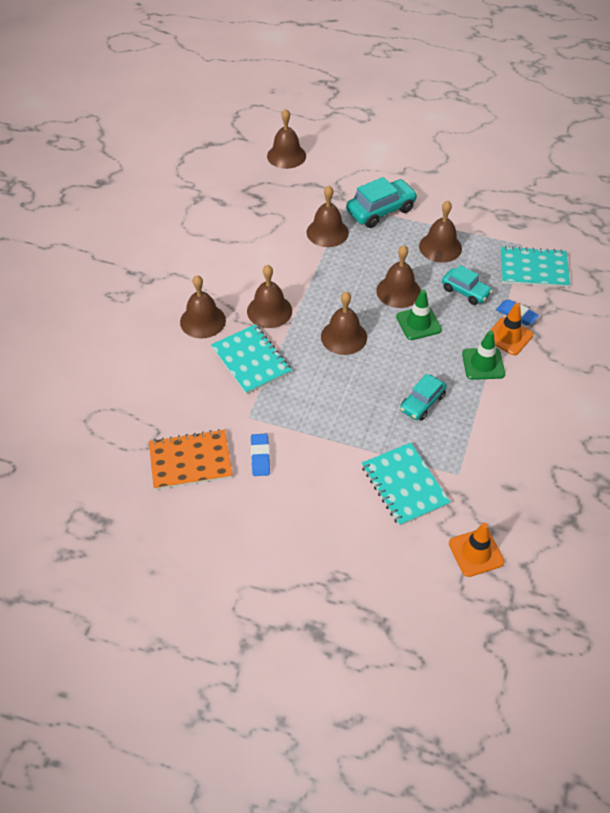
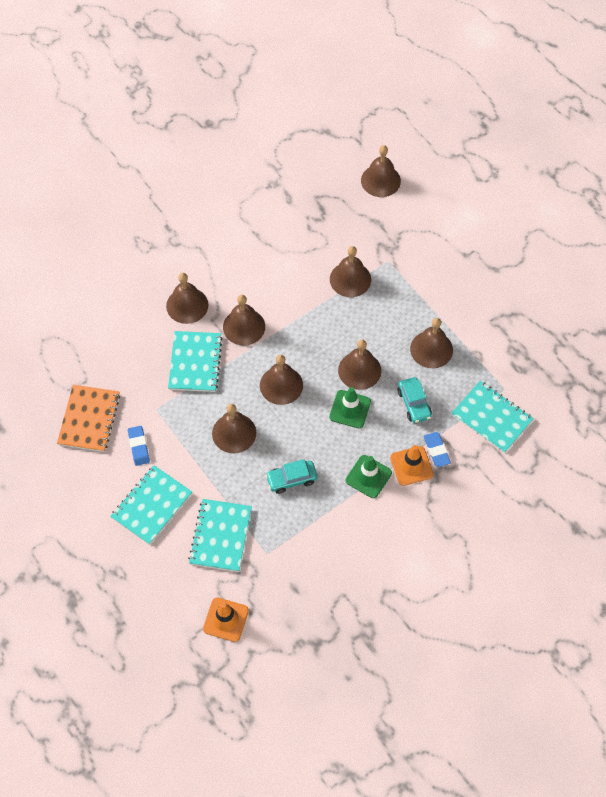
camera: 35 degrees right, 10 degrees up
orange notebook [149,429,233,490] -> orange notebook turned 75 degrees clockwise [57,385,120,452]
blue eraser [251,434,270,476] -> blue eraser turned 45 degrees counterclockwise [128,426,150,466]
turquoise car [346,177,418,228] -> none
none -> turquoise notebook [110,465,192,545]
none -> brown bell [212,404,256,453]

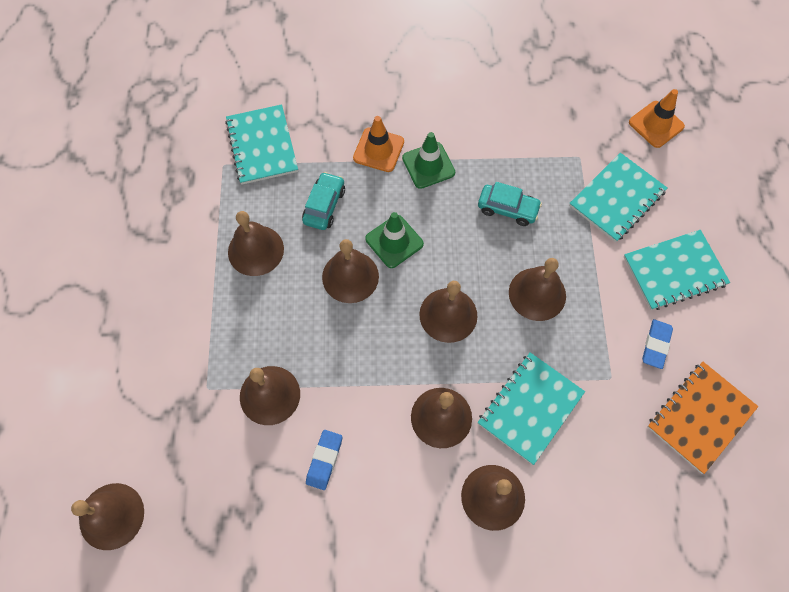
camera: 145 degrees left, 5 degrees up
blue eraser [424,432,451,467] -> blue eraser moved to [306,430,342,490]

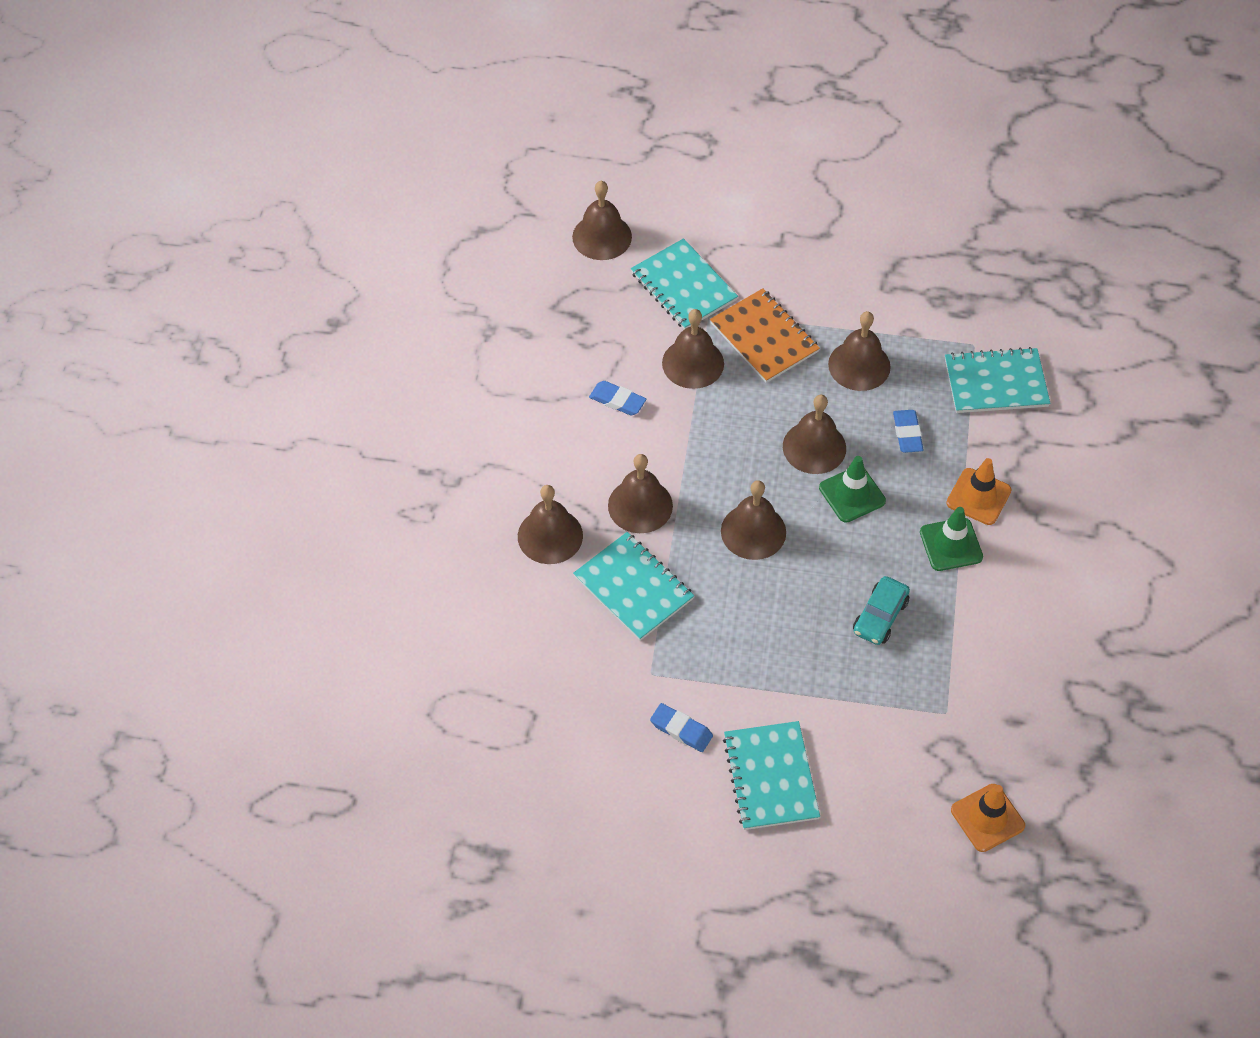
camera: 100 degrees right, 10 degrees down
turquoise car [302,172,345,230] -> blue eraser [893,410,924,453]
brown bell [509,258,566,321] -> none
turquoise notebook [569,153,667,242] -> turquoise notebook moved to [631,238,738,330]
orange notebook [647,362,758,474] -> orange notebook moved to [710,288,820,383]

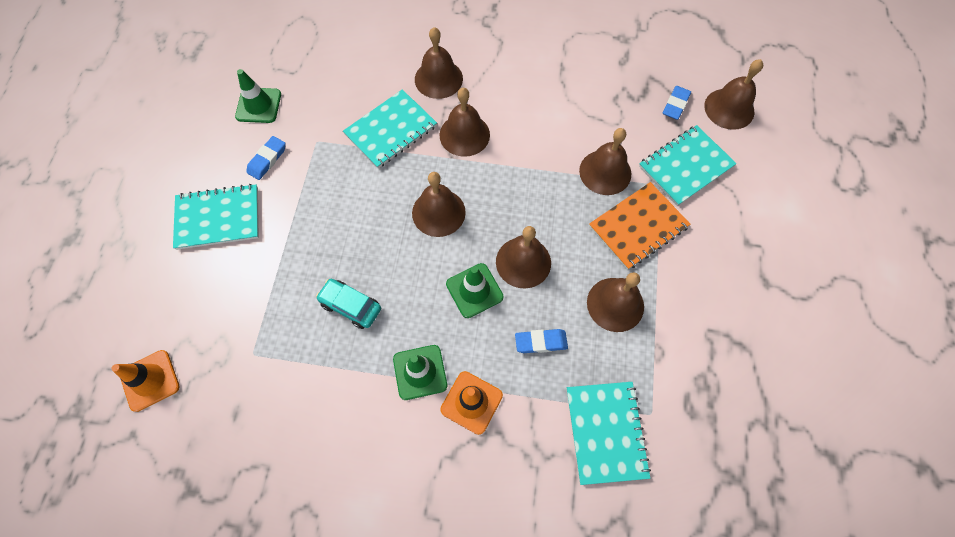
camera: 90 degrees right, 10 degrees up
blue eraser [589,381,646,415] -> blue eraser moved to [663,86,691,120]
none -> green traffic cone [235,69,281,123]

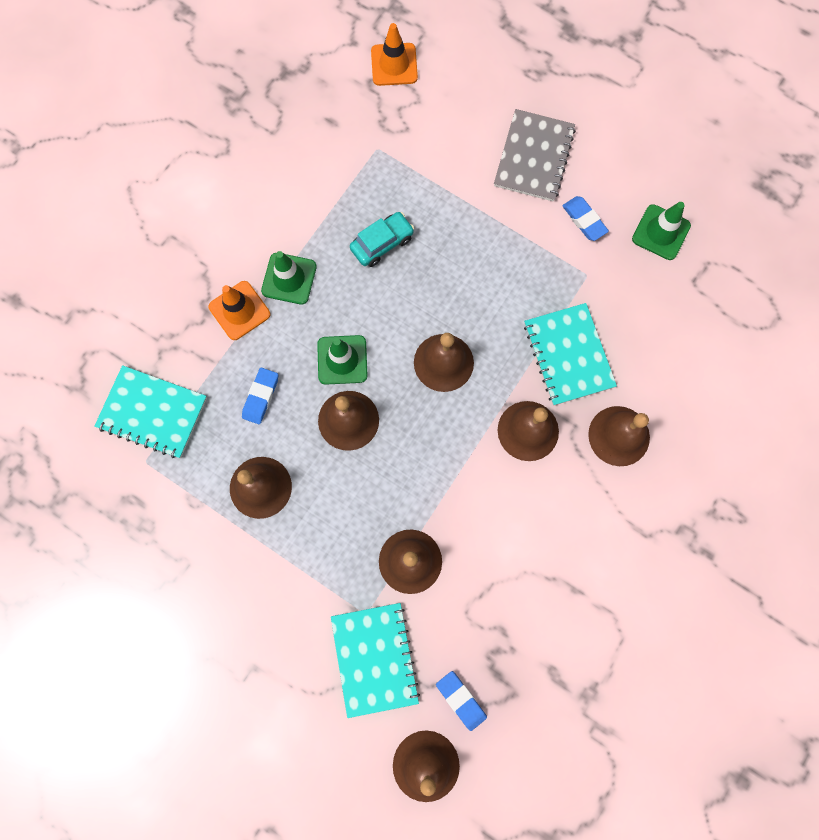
camera: 115 degrees right, 10 degrees up
turquoise notebook [173,184,259,250] -> grey notebook [494,109,576,202]
orange notebook [589,182,690,270] -> none

